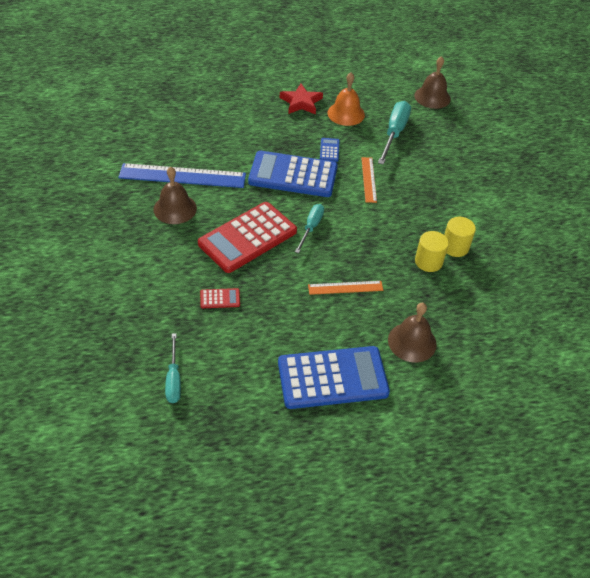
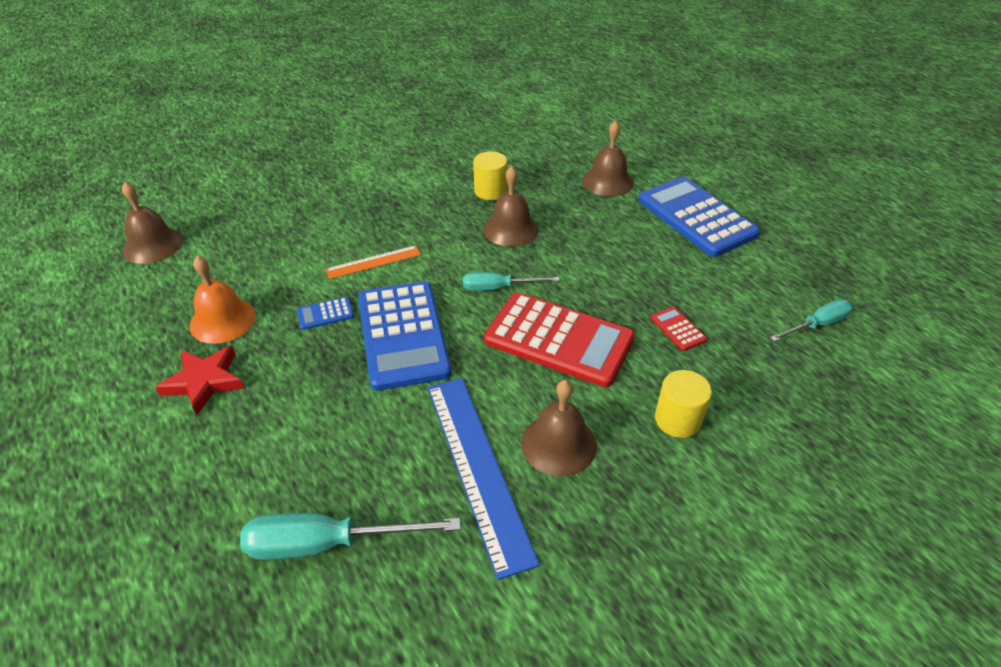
camera: 110 degrees left, 5 degrees down
orange ruler [308,281,383,295] -> none
turquoise screwdriver [378,101,411,165] -> turquoise screwdriver moved to [240,513,460,560]
yellow cylinder [444,217,476,257] -> yellow cylinder moved to [655,370,712,438]
none -> brown bell [483,166,539,247]

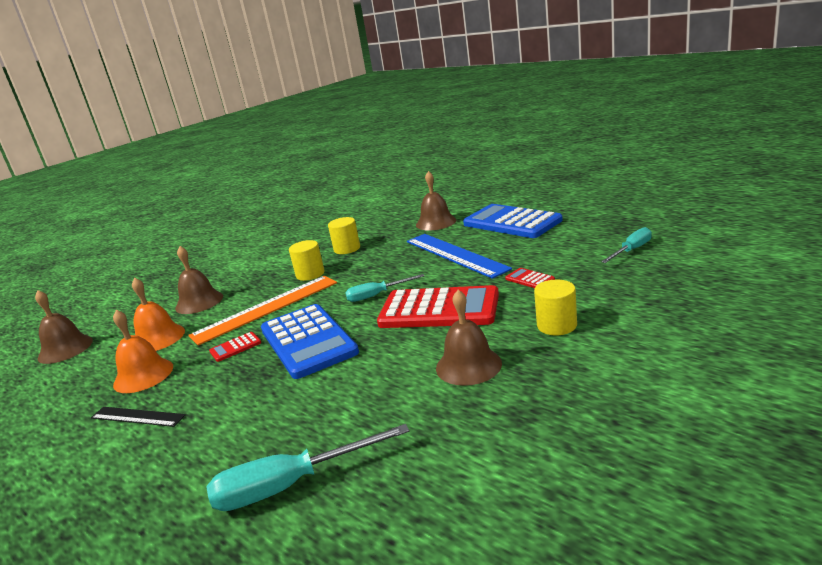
camera: 10 degrees left, 20 degrees down
red star [155,346,244,415] -> black ruler [91,407,185,427]
blue calculator [297,297,354,330] -> red calculator [209,332,261,362]
orange ruler [325,245,421,279] -> orange ruler [188,276,337,345], size x1.87
blue ruler [428,378,540,580] -> blue ruler moved to [407,234,512,279]
brown bell [483,166,539,247] -> brown bell moved to [175,246,223,314]
none -> orange bell [132,278,185,351]
none -> yellow cylinder [289,240,325,281]

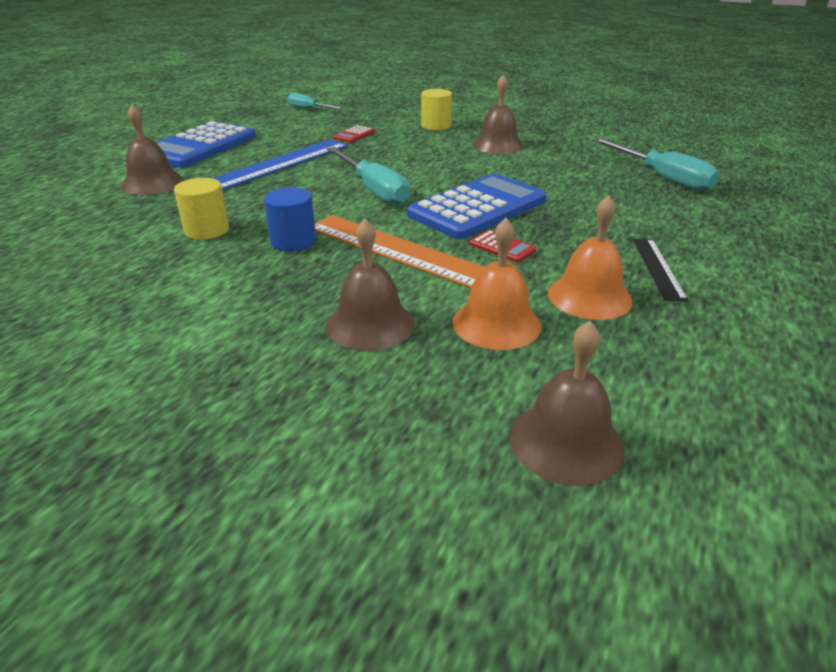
camera: 110 degrees left, 10 degrees up
yellow cylinder [289,240,325,281] -> blue cylinder [264,187,316,252]
turquoise screwdriver [345,274,424,302] -> turquoise screwdriver [327,147,410,205], size x1.59
red calculator [377,285,499,328] -> none

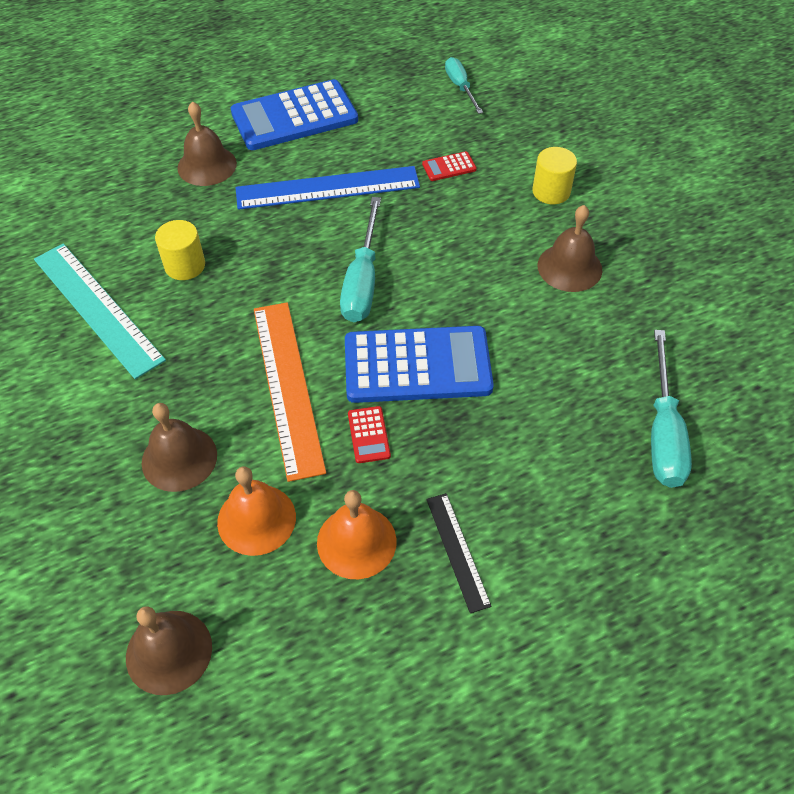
camera: 40 degrees right, 20 degrees up
blue cylinder [264,187,316,252] -> none
black ruler [633,239,688,301] -> black ruler turned 60 degrees counterclockwise [426,493,492,613]
none -> turquoise ruler [34,243,166,379]

